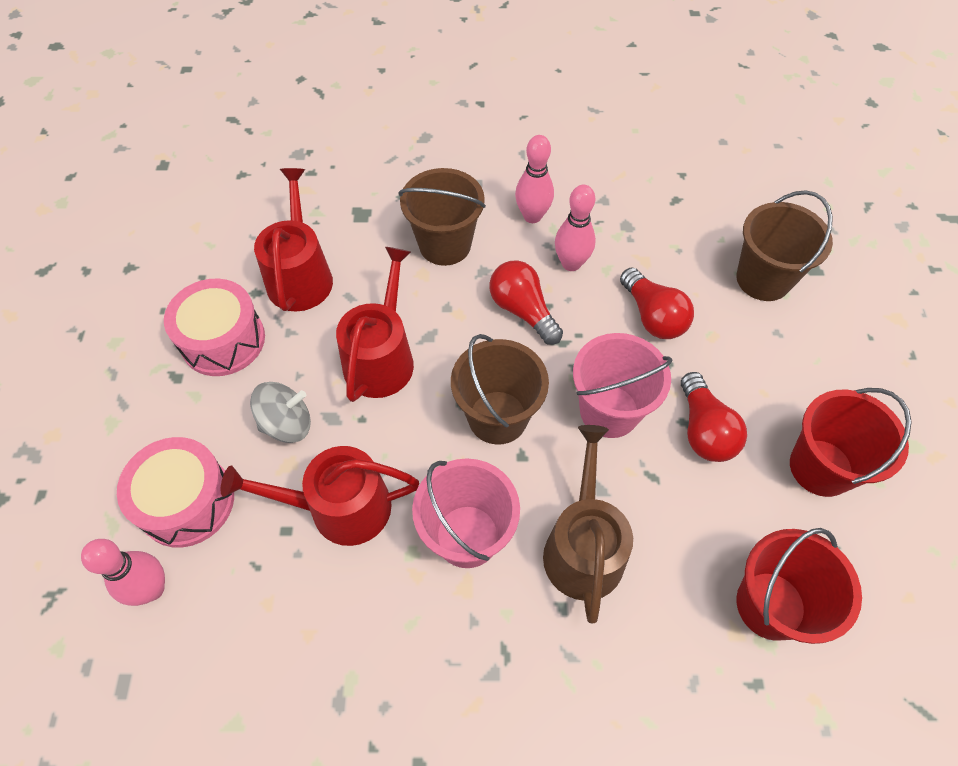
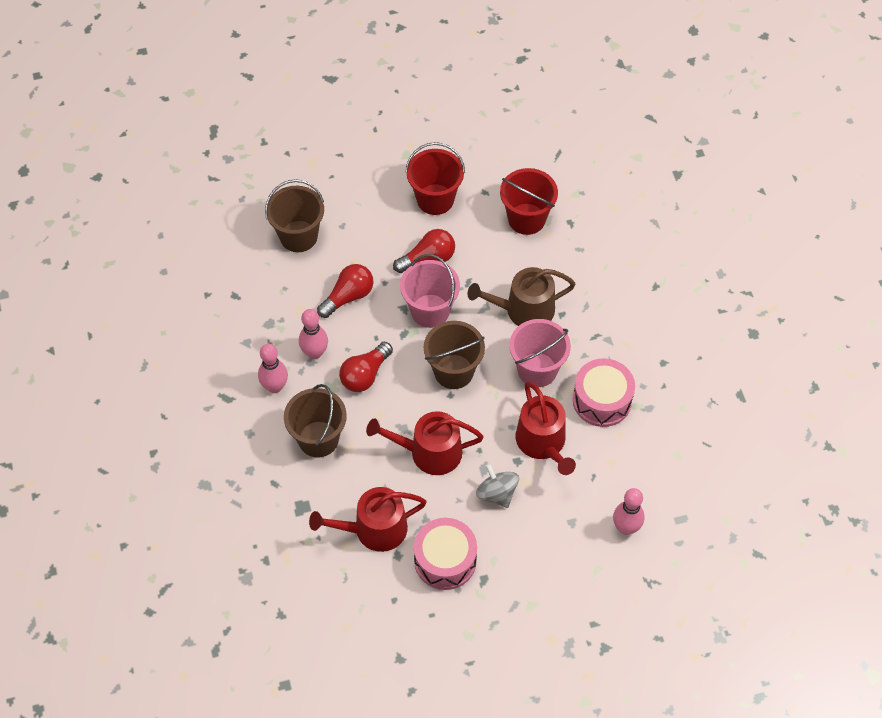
camera: 105 degrees left, 0 degrees up
pink drum [117,437,234,548] -> pink drum moved to [573,358,635,427]

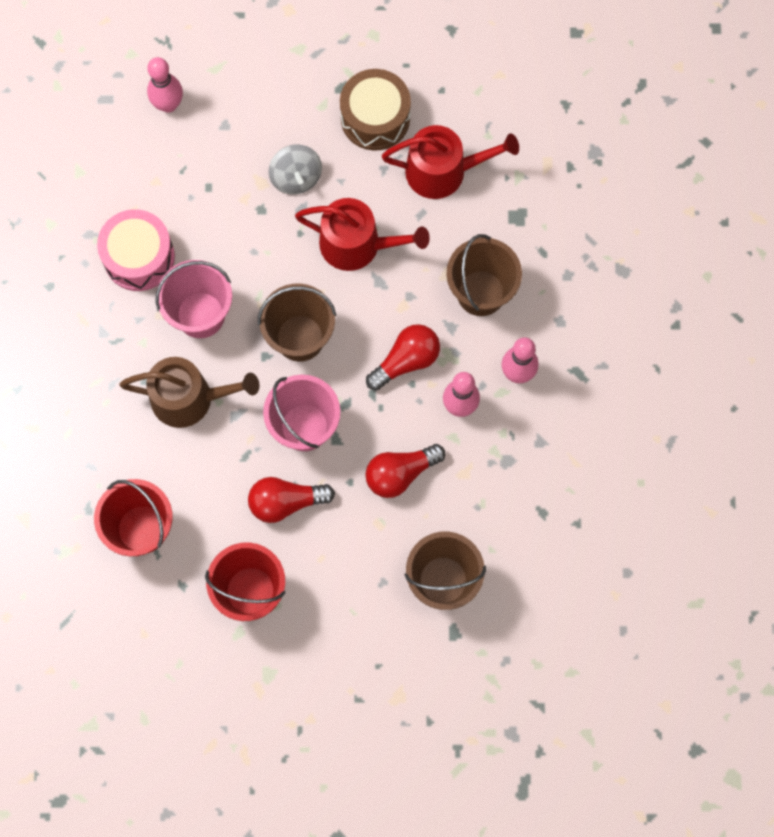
camera: 165 degrees left, 15 degrees up
pink drum [414,518,477,590] -> brown drum [340,69,411,151]
red watering can [515,381,576,475] -> none

